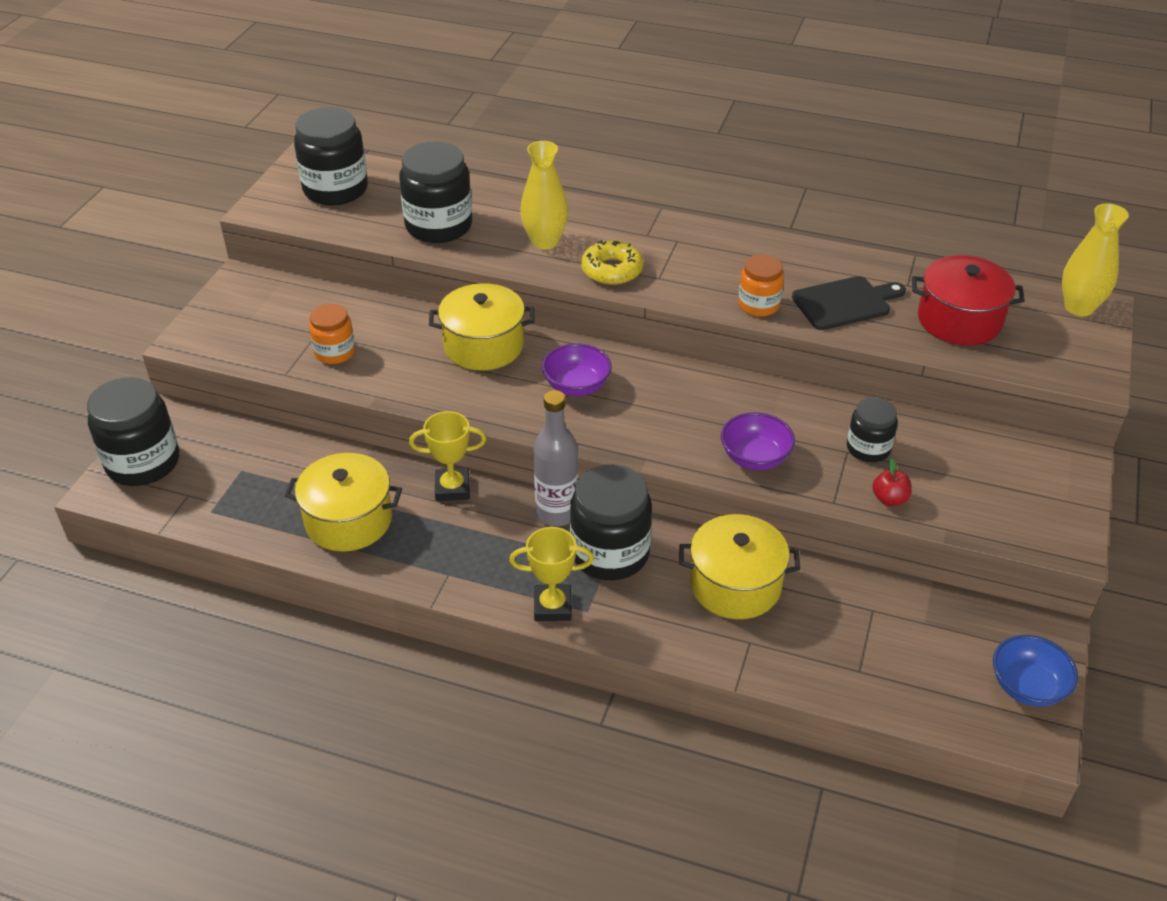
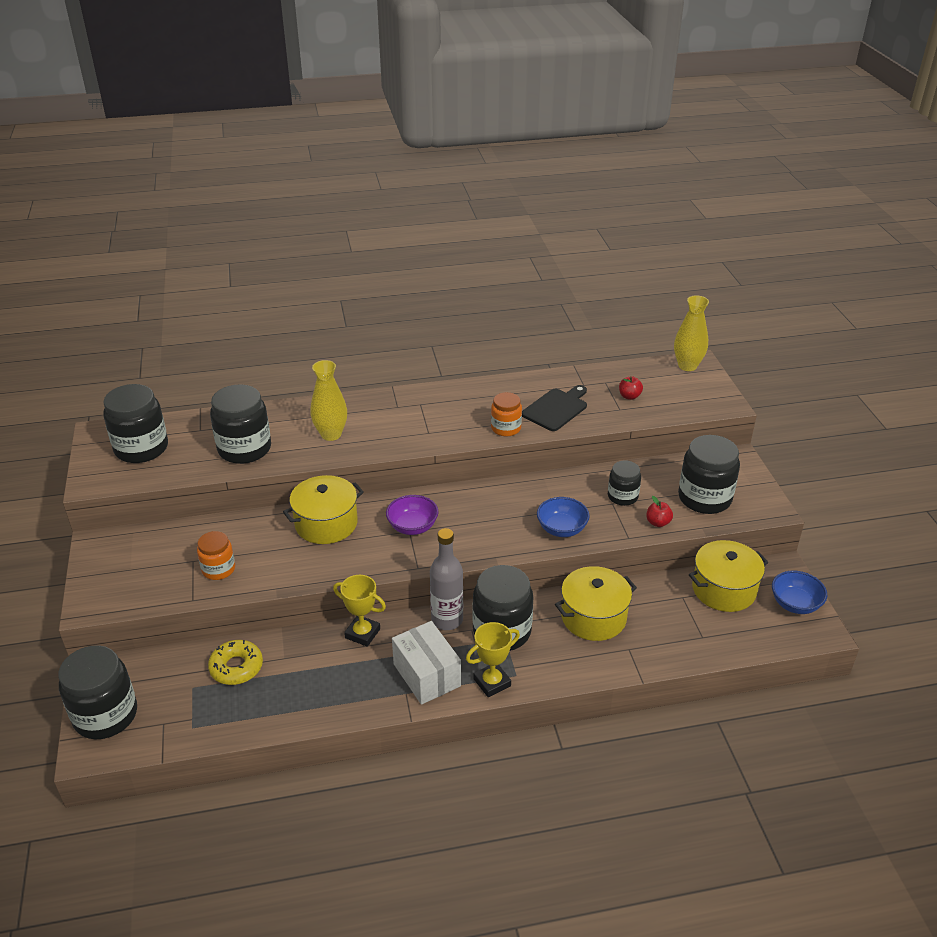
camera: 30 degrees left, 5 degrees down
yellow pot [285,453,402,551] -> yellow pot moved to [689,540,768,612]
yellow trophy [409,411,486,501] -> yellow trophy turned 60 degrees clockwise [333,575,386,647]
yellow donut [581,240,643,285] -> yellow donut moved to [208,640,263,685]
purple bowl [721,412,795,470] -> blue bowl [537,497,590,537]
red pot [912,255,1025,345] -> red apple [619,376,643,400]
none -> white box [392,621,461,705]
none -> black jar [678,435,740,514]

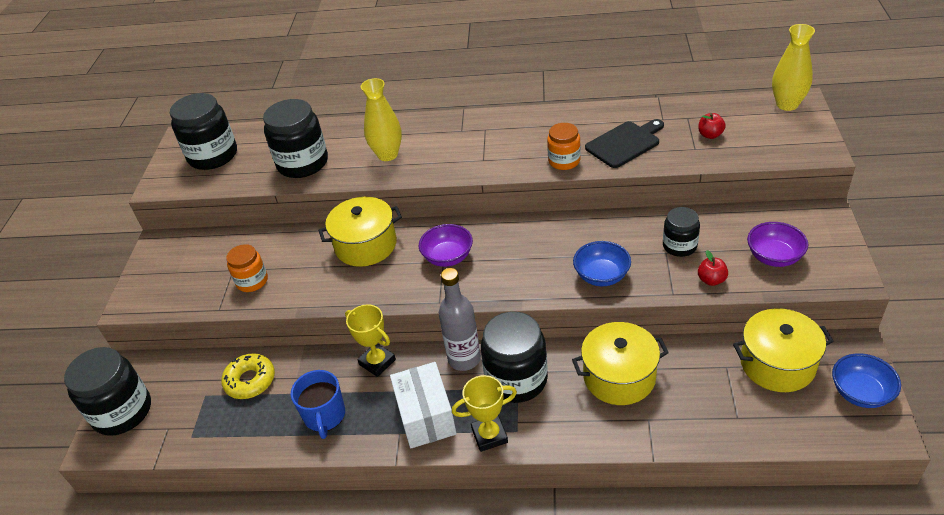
camera: 20 degrees right, 5 degrees up
black jar [678,435,740,514] -> purple bowl [747,222,808,267]
none -> blue mug [291,370,345,439]

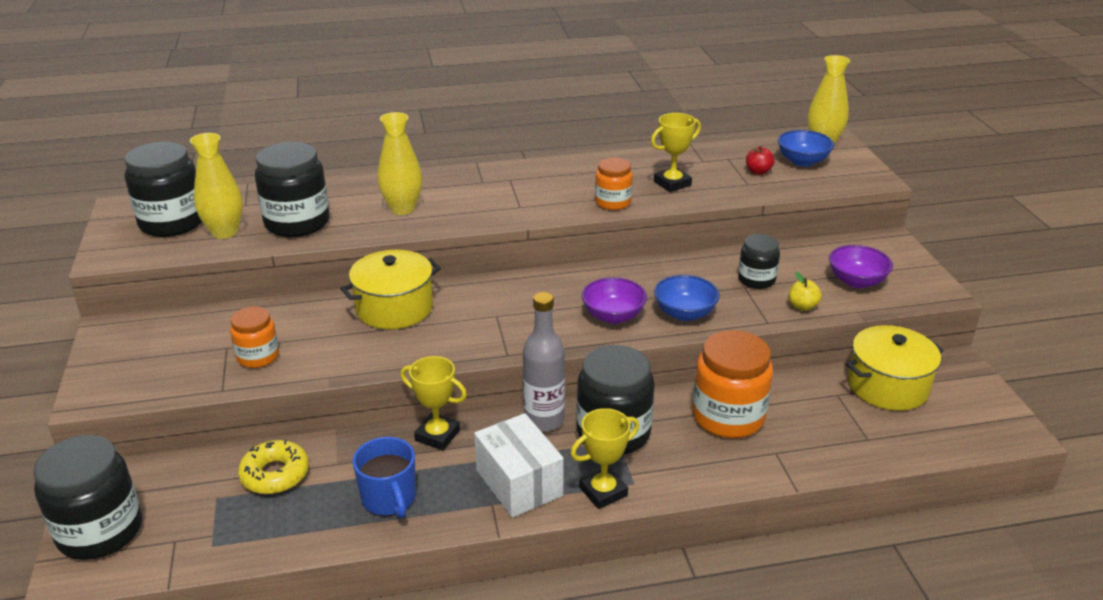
camera: 20 degrees left, 10 degrees down
purple bowl [419,224,473,267] -> purple bowl moved to [582,277,647,324]
yellow pot [572,322,669,405] -> orange jar [692,330,773,438]
black cutting board [585,119,664,168] -> yellow trophy [651,113,701,192]
red apple [698,250,728,286] -> yellow apple [789,272,822,311]
blue bowl [832,353,901,408] -> blue bowl moved to [778,130,834,167]
none -> yellow vase [190,133,243,239]

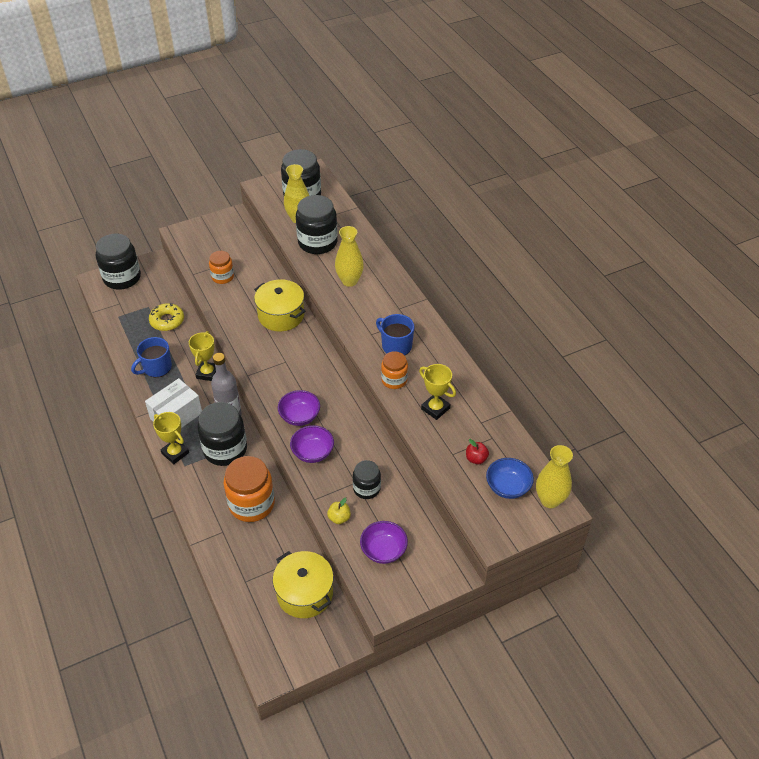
camera: 75 degrees right, 15 degrees up
blue bowl [654,275,720,321] -> purple bowl [290,425,334,463]
none -> blue mug [376,314,414,356]

